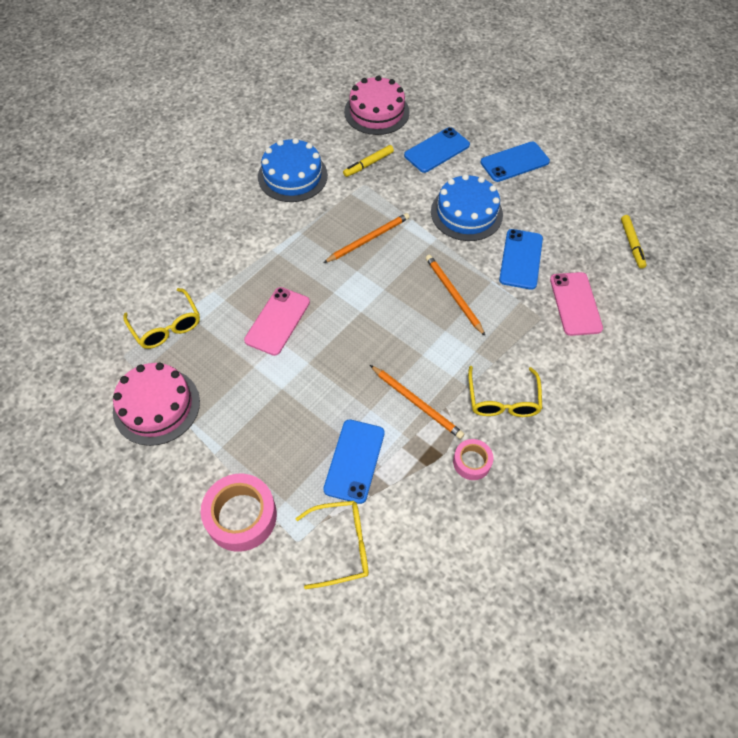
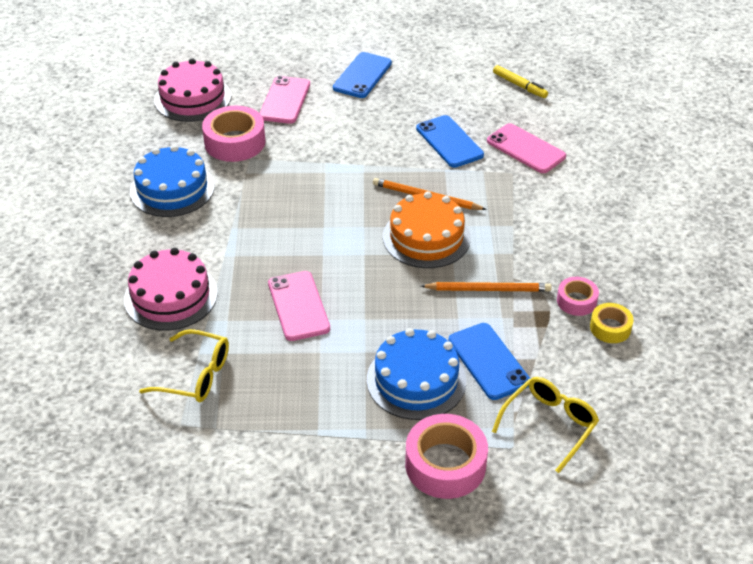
camera: 40 degrees left, 15 degrees down
pink cake [113,363,200,446] -> pink cake moved to [124,248,218,331]
orange pencil [323,213,410,263] -> none
yellow marker [343,145,394,177] -> pink tape [202,106,266,162]
blue phone [404,127,470,173] -> pink phone [260,76,310,124]
blue cake [431,174,503,241] -> blue cake moved to [367,328,466,420]
yellow glasses [468,366,542,417] -> none
none -> orange cake [383,191,471,268]
none -> yellow tape [590,303,633,343]

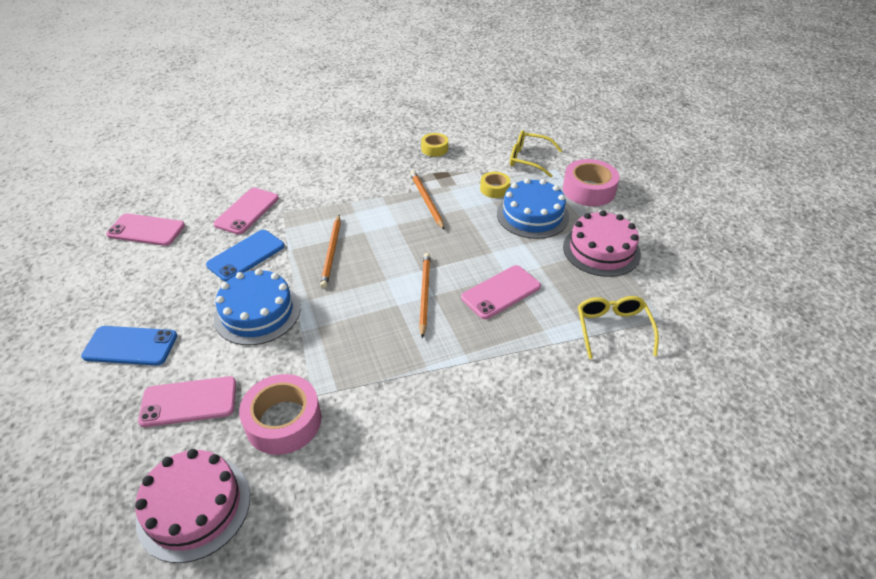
camera: 110 degrees left, 0 degrees up
pink cake [124,248,218,331] -> pink cake moved to [563,210,641,277]
blue cake [130,145,215,217] -> blue cake moved to [214,268,300,345]
orange cake [383,191,471,268] -> none
blue phone [448,323,530,400] -> yellow tape [480,172,510,198]
yellow marker [493,65,548,98] -> pink phone [106,213,185,246]
pink tape [557,277,599,316] -> none
none -> orange pencil [419,253,430,338]

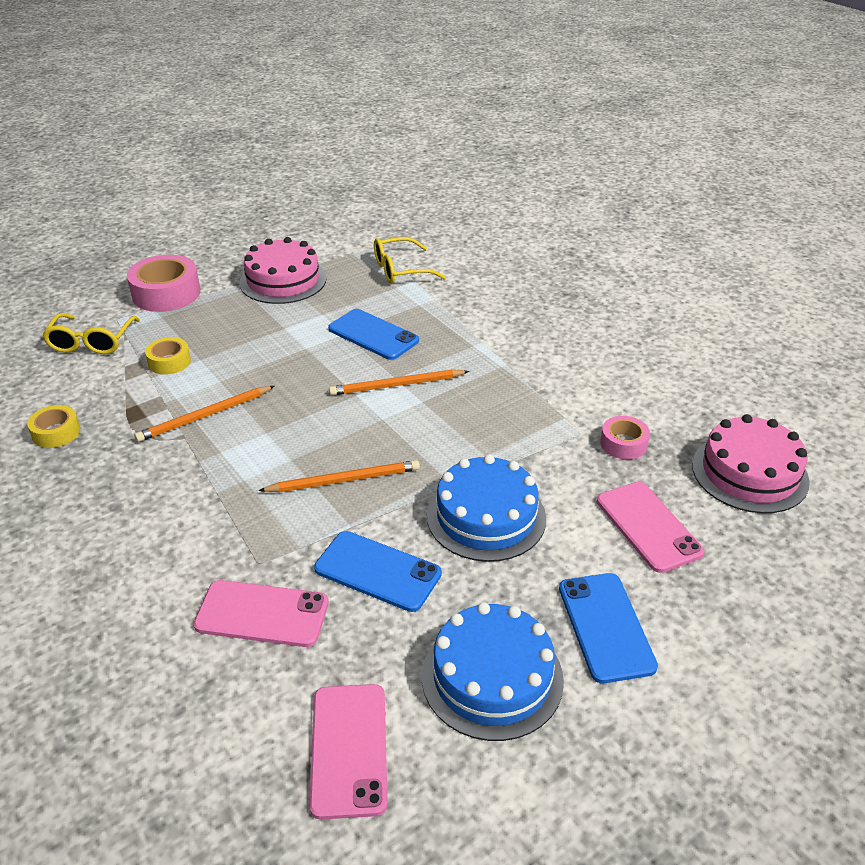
camera: 105 degrees left, 5 degrees down
pink tape [239,374,321,455] -> pink tape [600,416,650,460], size x0.56
pink phone [461,265,541,319] -> blue phone [328,309,419,360]
blue cake [497,178,569,239] -> blue cake moved to [422,602,564,741]

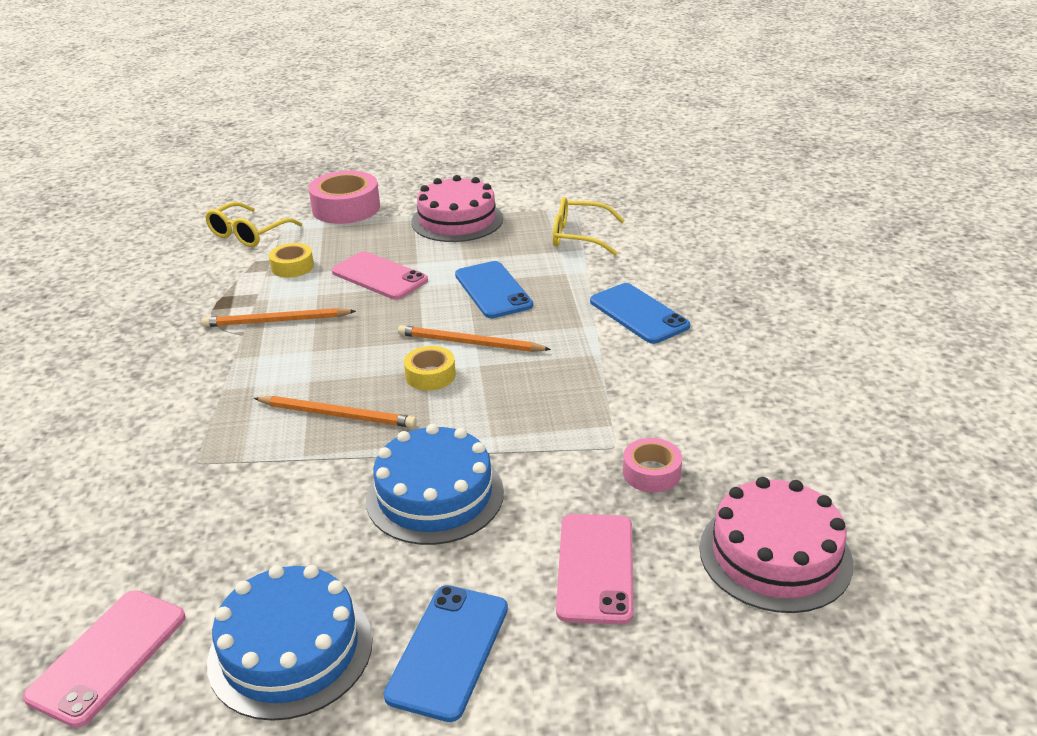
camera: 30 degrees right, 5 degrees down
yellow tape [27,405,80,448] -> yellow tape moved to [404,346,456,391]
pink phone [194,580,329,647] -> pink phone moved to [332,251,428,300]
blue phone [314,531,442,612] -> blue phone moved to [590,283,690,344]

